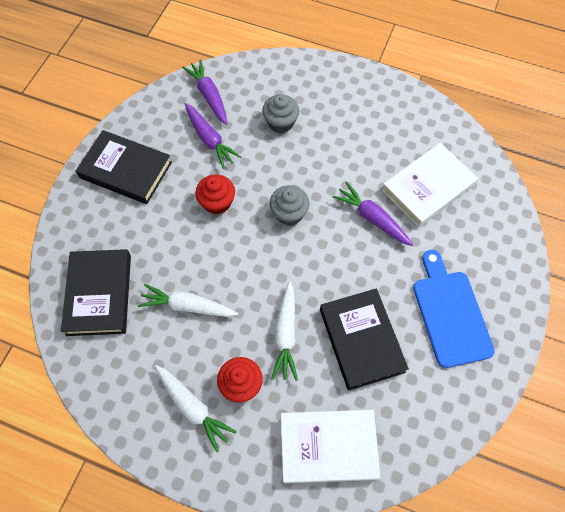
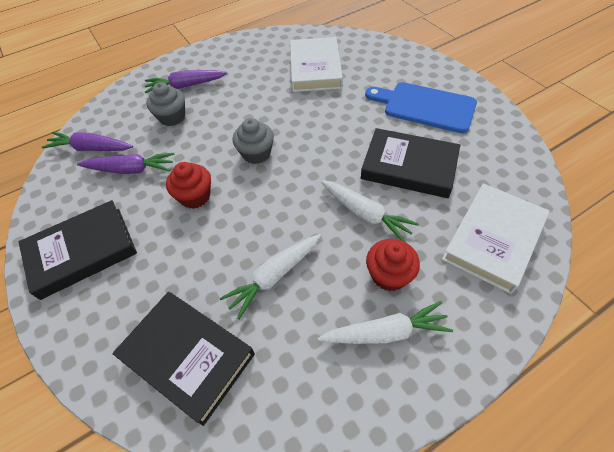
camera: 50 degrees left, 10 degrees down
purple carrot [332,182,413,246] -> purple carrot moved to [145,70,227,93]

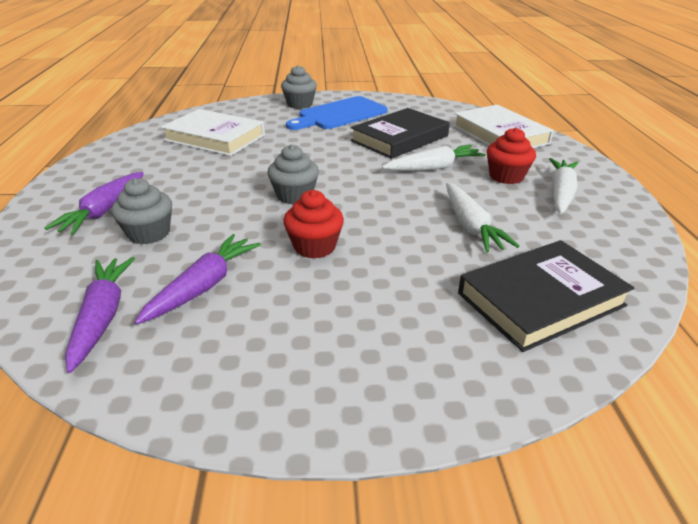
camera: 65 degrees left, 20 degrees down
black book [19,200,137,300] -> none
purple carrot [41,132,133,151] -> purple carrot turned 135 degrees clockwise [65,257,135,373]
none -> grey cupcake [281,65,317,109]

